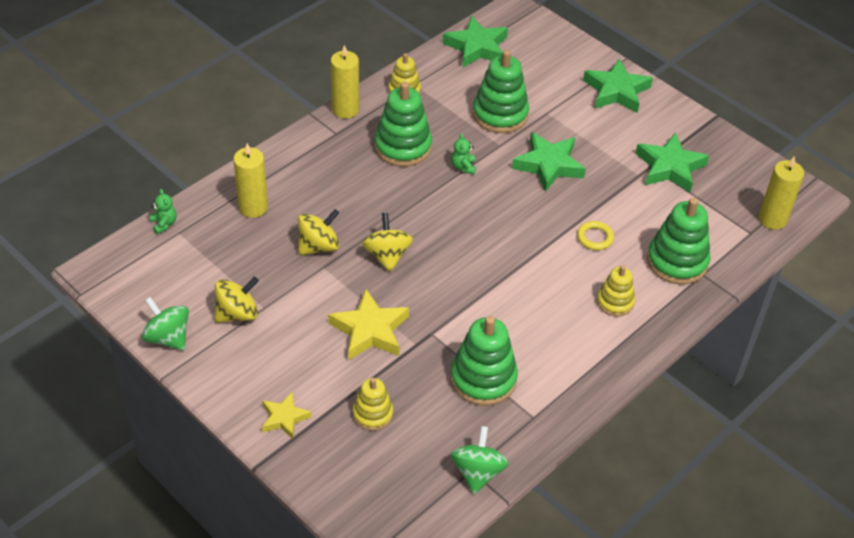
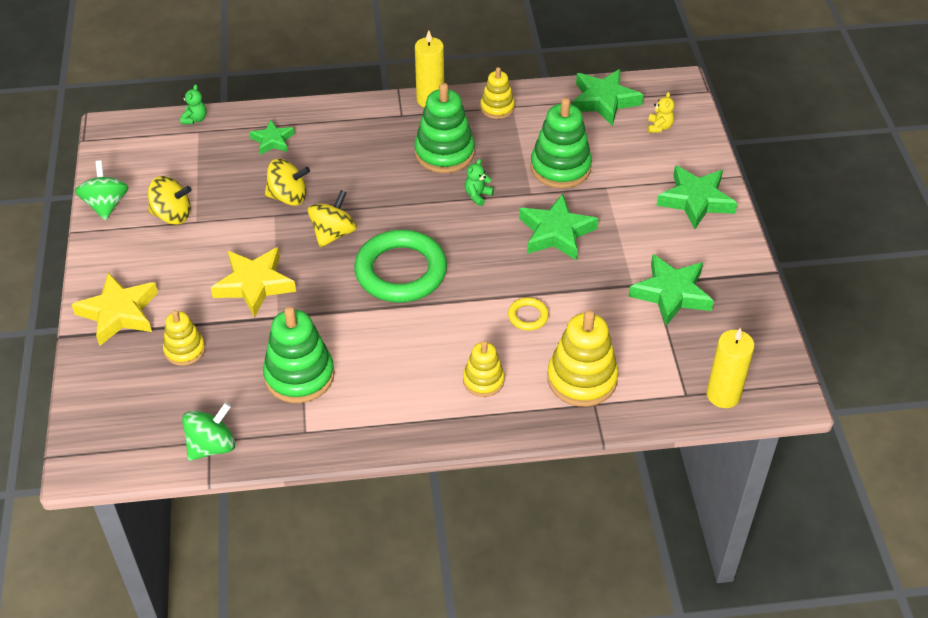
camera: 40 degrees right, 0 degrees up
yellow candle [233,143,268,218] -> green star [249,120,295,155]
yellow star [262,392,312,439] -> yellow star [71,272,158,346], size x1.67
green stacking toy [647,198,711,285] -> yellow stacking toy [547,310,619,407]
none -> green ring [354,230,447,303]
none -> yellow teddy bear [648,92,675,133]

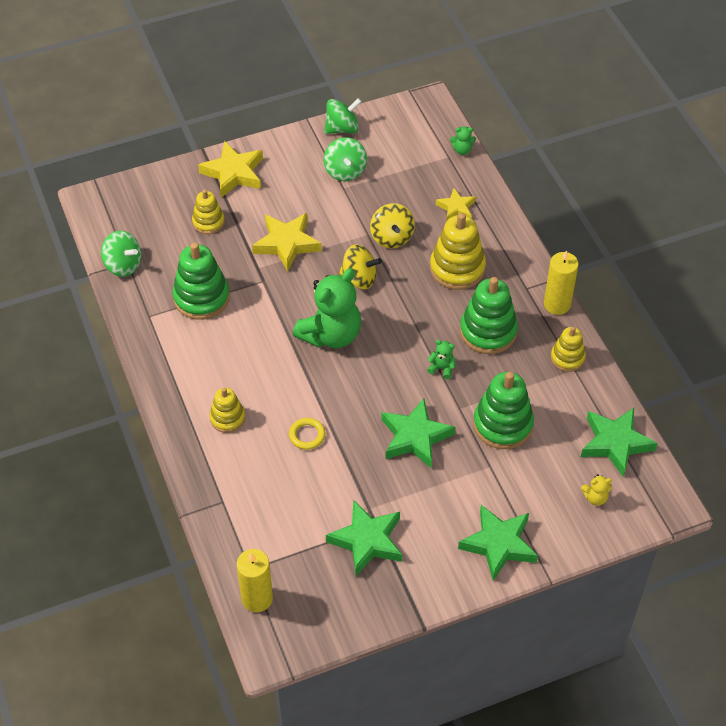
camera: 75 degrees right, 5 degrees up
yellow spinning top [148,176,192,225] -> green spinning top [324,137,367,181]
green star [249,120,295,155] -> yellow star [436,188,476,222]
green ring [354,230,447,303] -> green teddy bear [293,268,361,348]
yellow stacking toy [547,310,619,407] -> yellow stacking toy moved to [430,213,486,290]

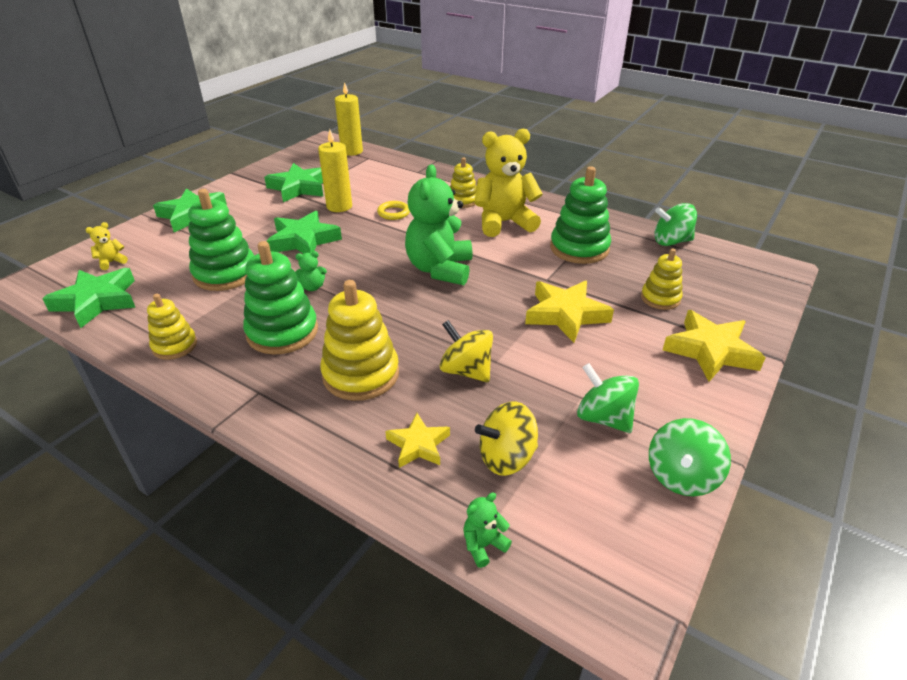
camera: 145 degrees right, 15 degrees down
yellow spinning top [339,244,382,290] -> yellow spinning top moved to [475,401,538,476]
yellow candle [544,250,579,315] -> yellow candle moved to [318,129,352,212]
none -> yellow teddy bear [474,129,543,237]

